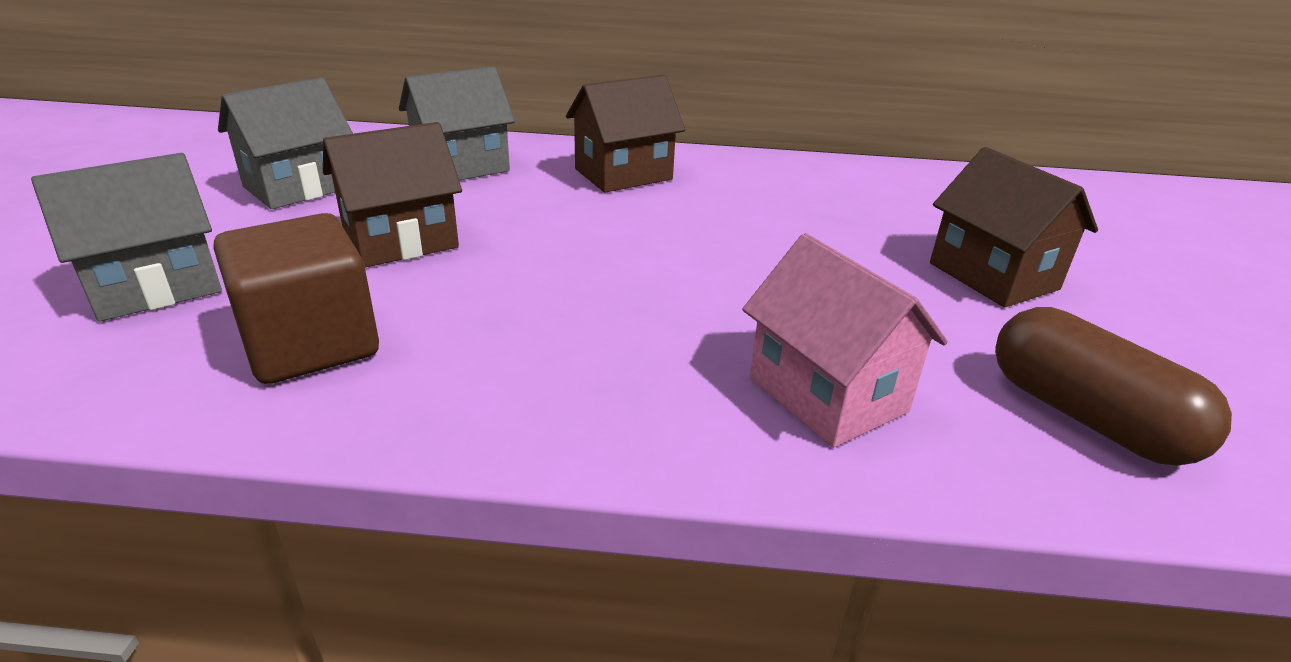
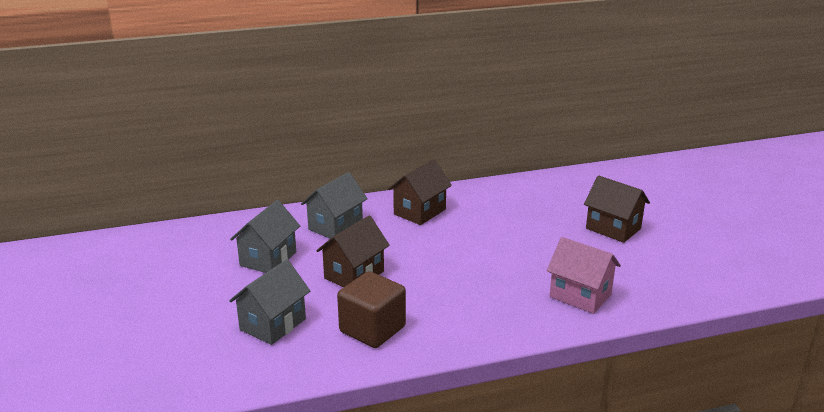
camera: 20 degrees left, 5 degrees down
brown capsule [995,307,1232,466] -> none

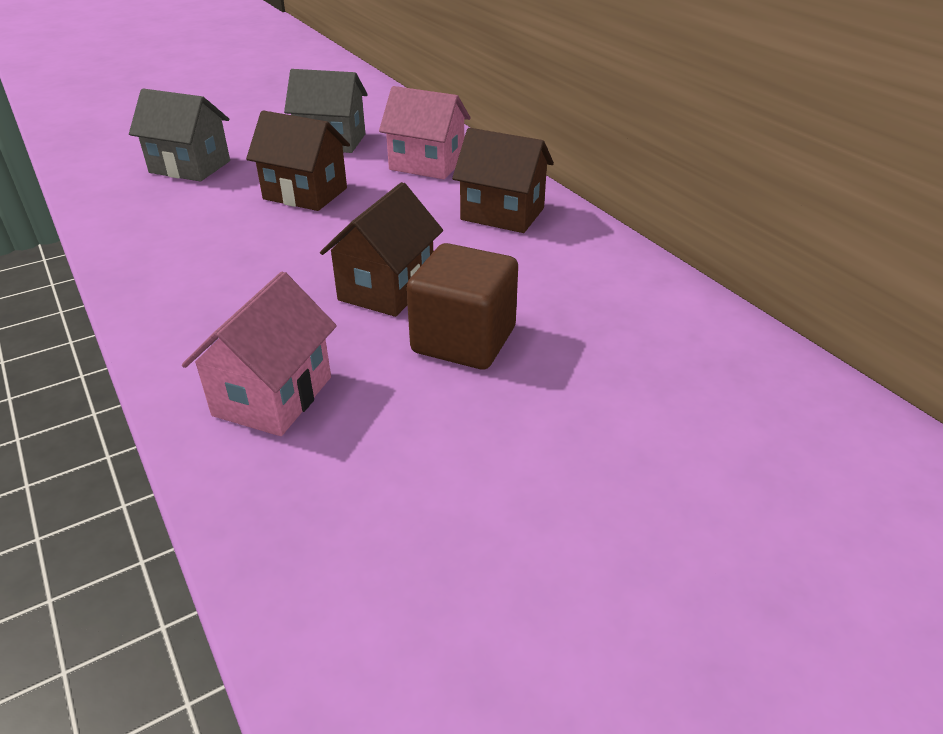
camera: 75 degrees right, 10 degrees up
grey house [301,172,368,239] -> pink house [379,86,471,179]
brown cube [337,271,406,348] -> brown cube moved to [406,243,518,369]
brown house [584,176,650,243] -> brown house moved to [320,182,443,317]

